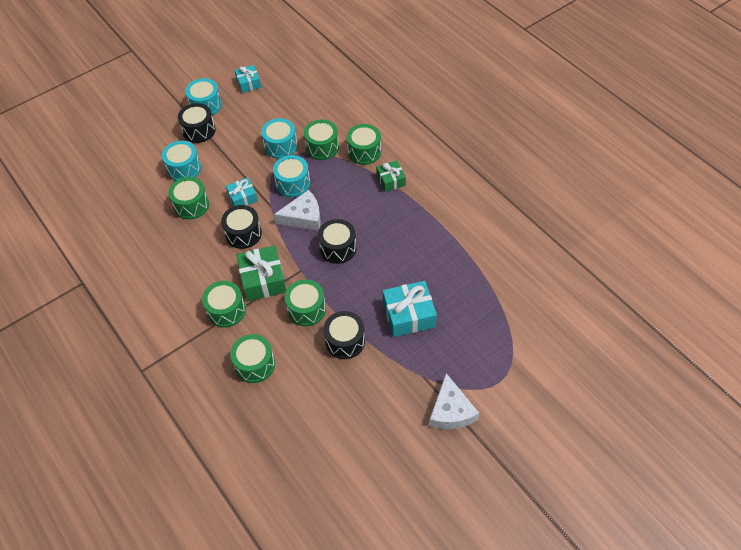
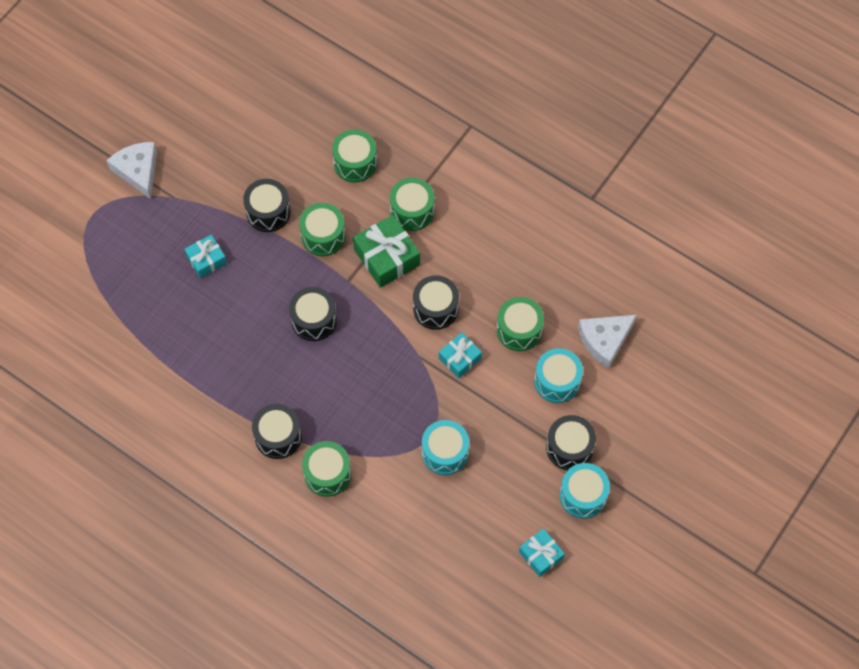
camera: 160 degrees right, 10 degrees up
turquoise drum [273,155,310,197] -> none
white cheese [274,190,321,231] -> white cheese moved to [578,315,637,369]
green drum [304,120,339,160] -> none
green gift [376,160,406,192] -> black drum [252,404,302,459]
turquoise gift [383,281,437,337] -> turquoise gift [185,235,227,278], size x0.61

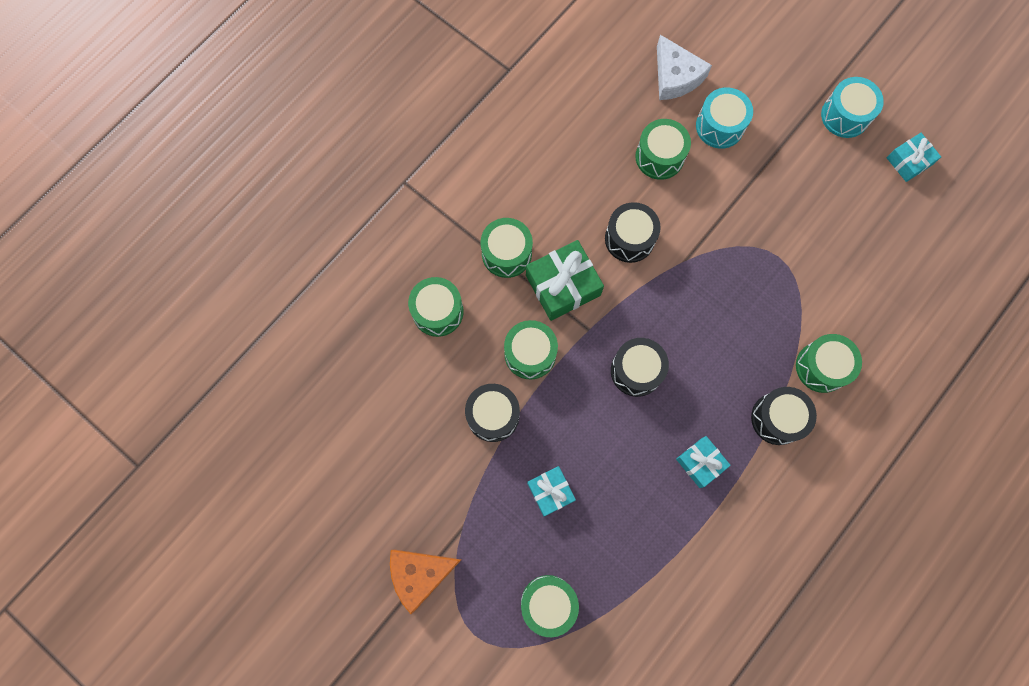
camera: 85 degrees left, 10 degrees up
white cheese [106,142,157,199] -> orange cheese [390,550,462,614]
turquoise drum [422,420,469,475] -> none
turquoise gift [439,332,482,378] -> turquoise gift moved to [676,436,731,488]
black drum [546,415,596,470] -> none
none -> green drum [521,575,579,637]

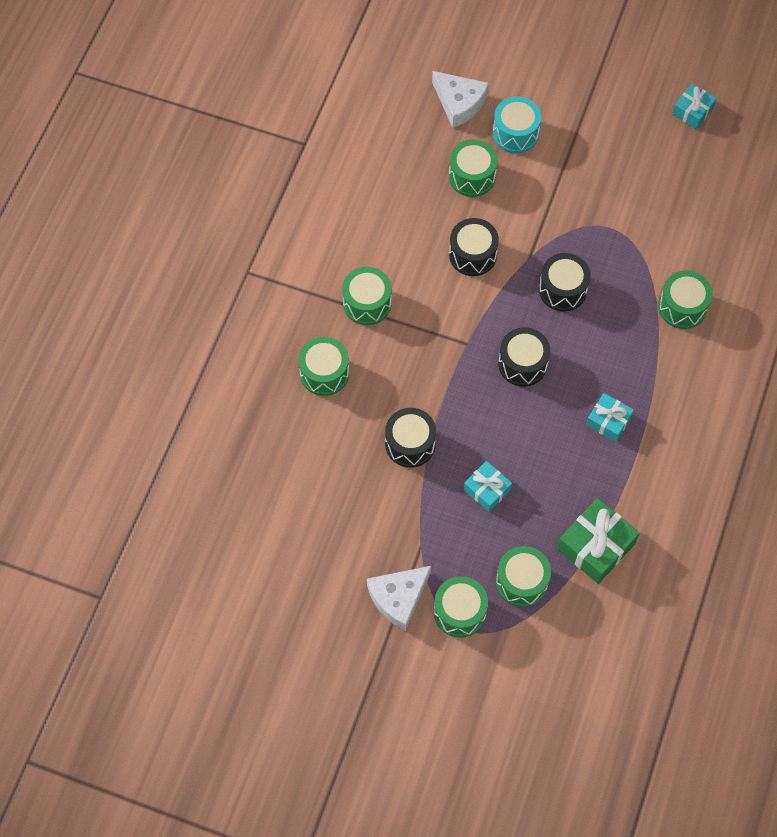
camera: 20 degrees left, 10 degrees down
orange cheese [390,550,462,614] -> white cheese [367,566,431,631]
green drum [504,320,558,380] -> green drum moved to [434,576,488,638]
green gift [526,240,604,321] -> green gift moved to [557,498,640,584]
black drum [751,387,817,445] -> black drum moved to [539,253,591,311]
turquoise drum [821,77,884,138] -> none

